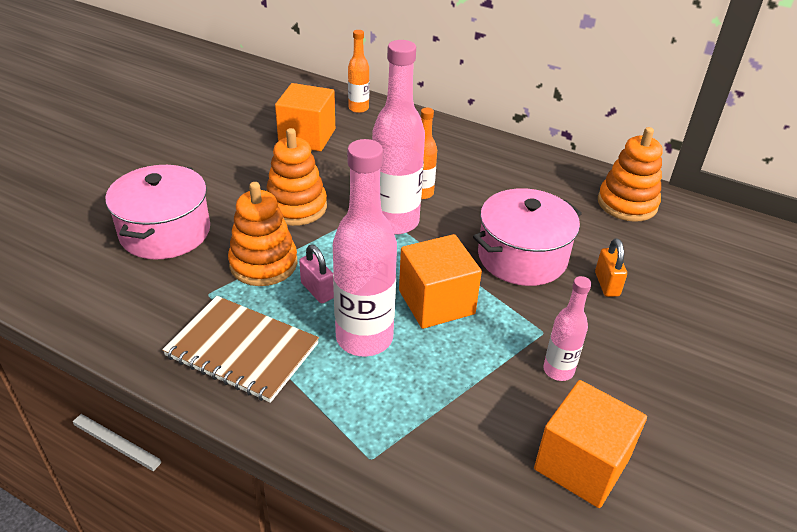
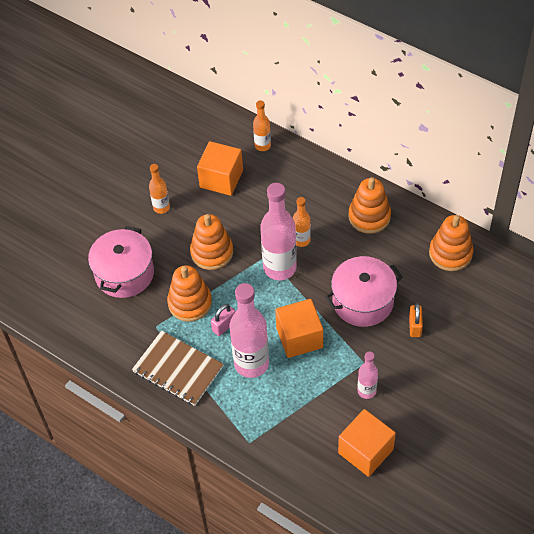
camera: 10 degrees right, 15 degrees up
pink padlock [299,245,334,303] -> pink padlock turned 75 degrees clockwise [211,304,235,336]
none -> orange bottle [149,164,170,214]
none -> orange stacking toy [348,177,391,234]

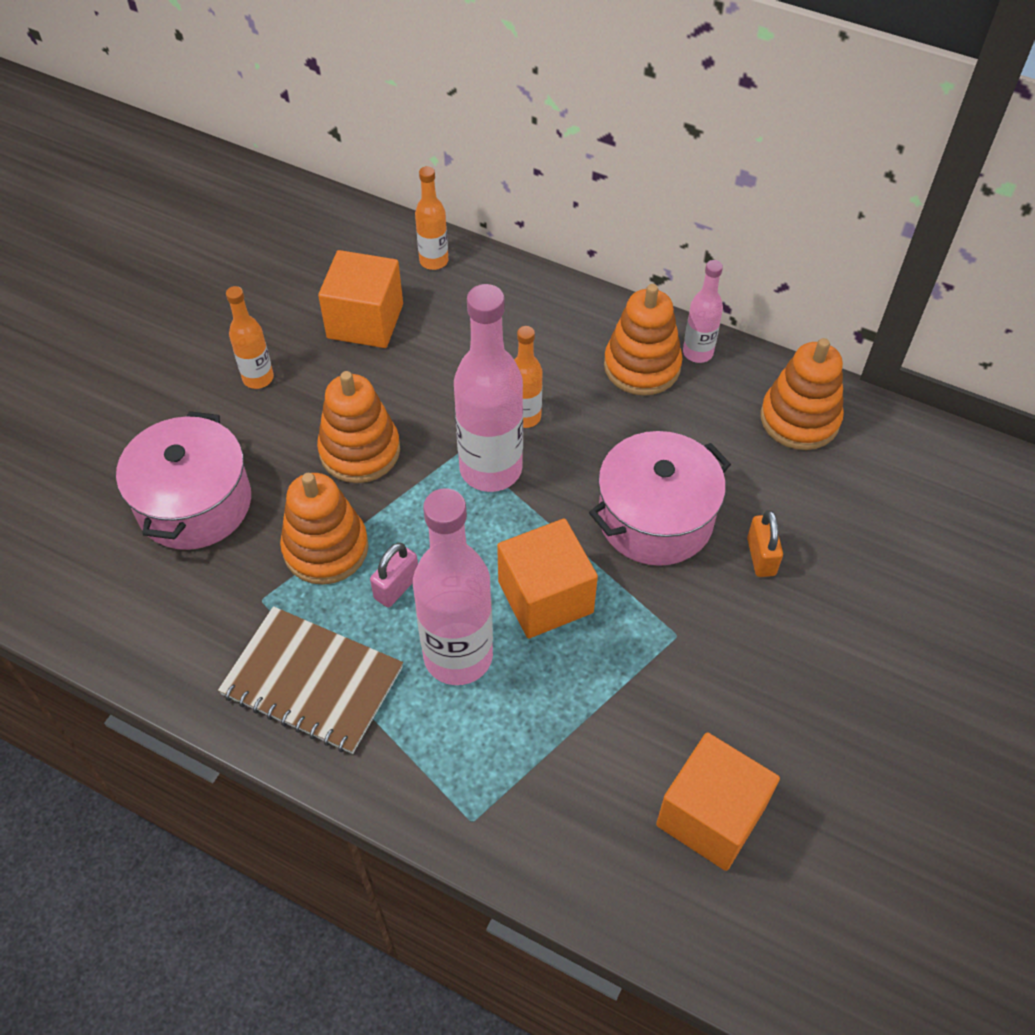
camera: 10 degrees left, 0 degrees up
pink bottle [358,351,378,399] -> pink bottle moved to [683,260,723,363]

